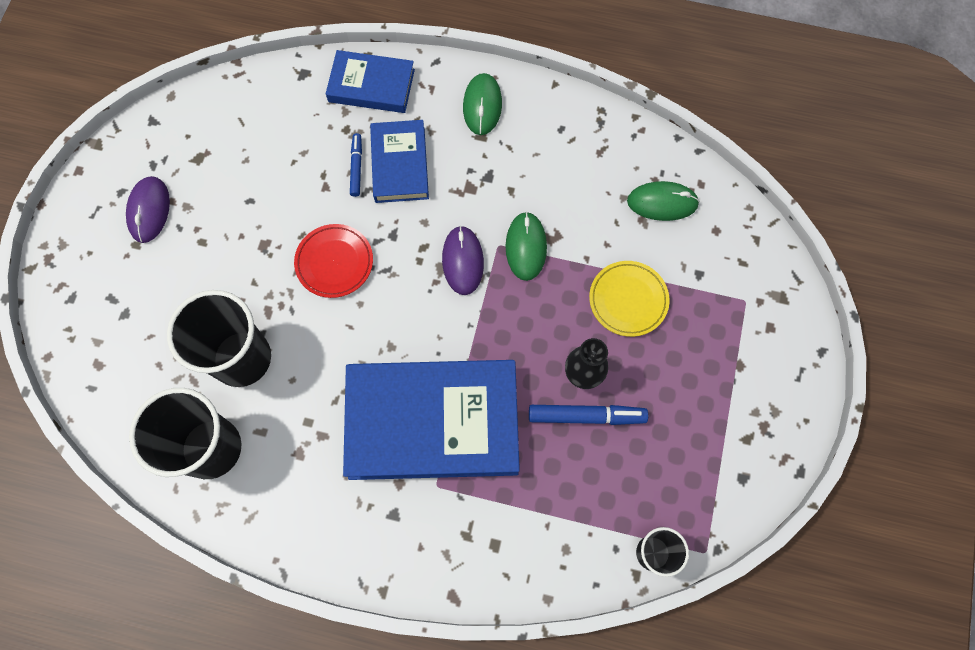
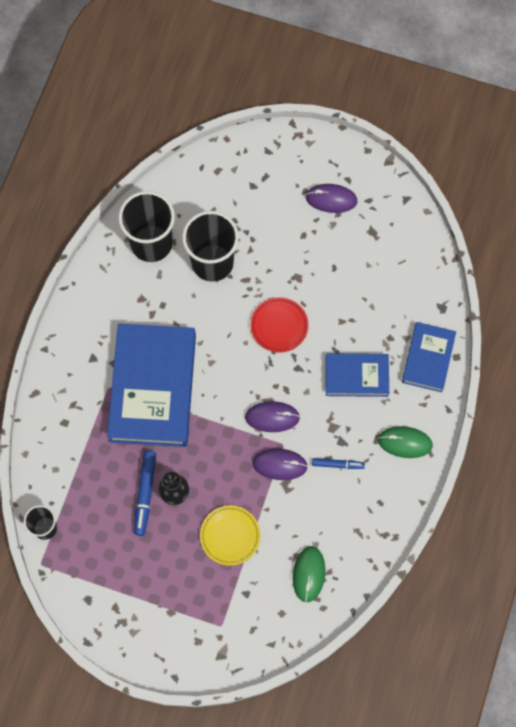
camera: 95 degrees right, 0 degrees up
blue marker [350,133,362,197] -> blue marker moved to [312,458,365,469]
green mouse [505,212,547,281] -> purple mouse [252,449,308,480]

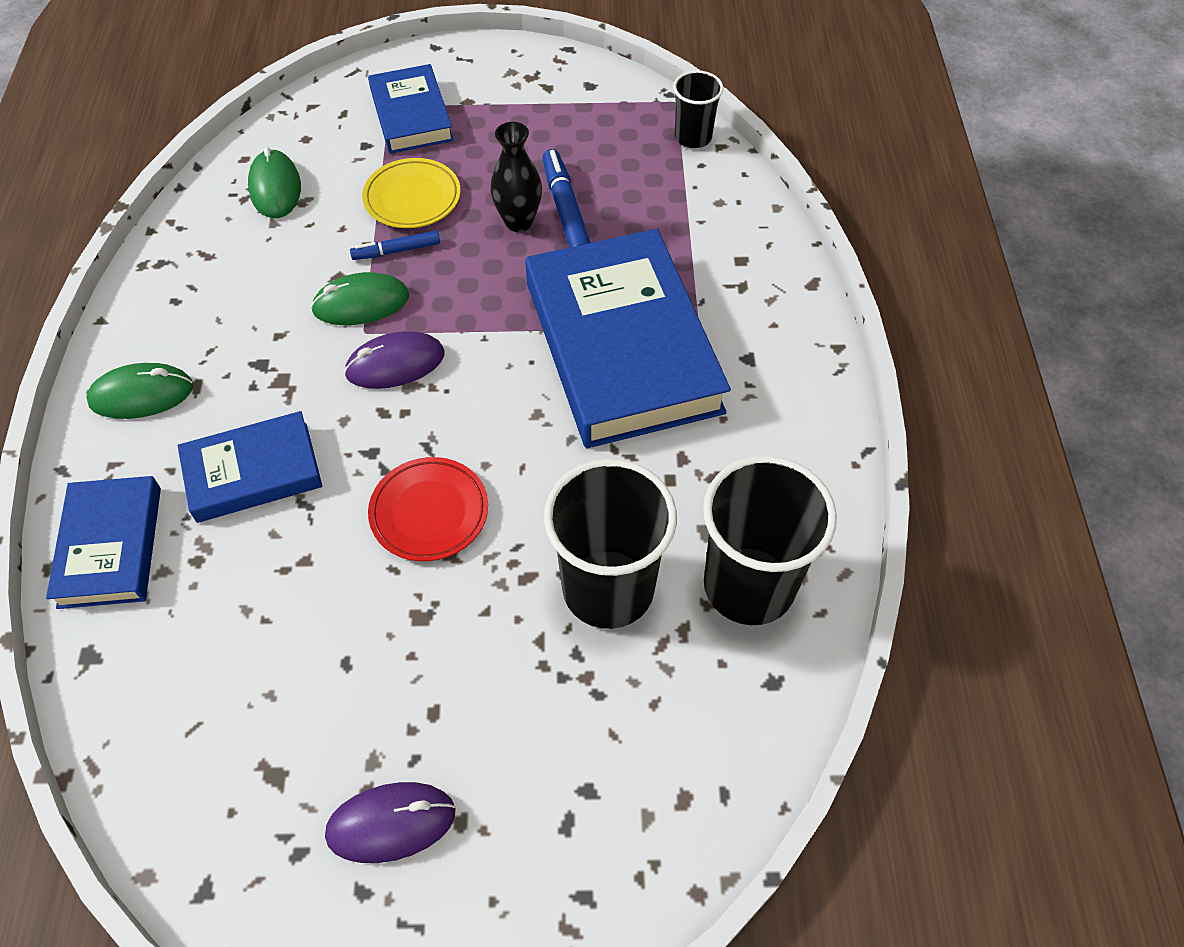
camera: 160 degrees right, 15 degrees down
purple mouse [252,449,308,480] -> green mouse [311,272,409,325]
blue marker [312,458,365,469] -> blue marker moved to [350,231,440,260]
none -> blue book [368,64,454,154]

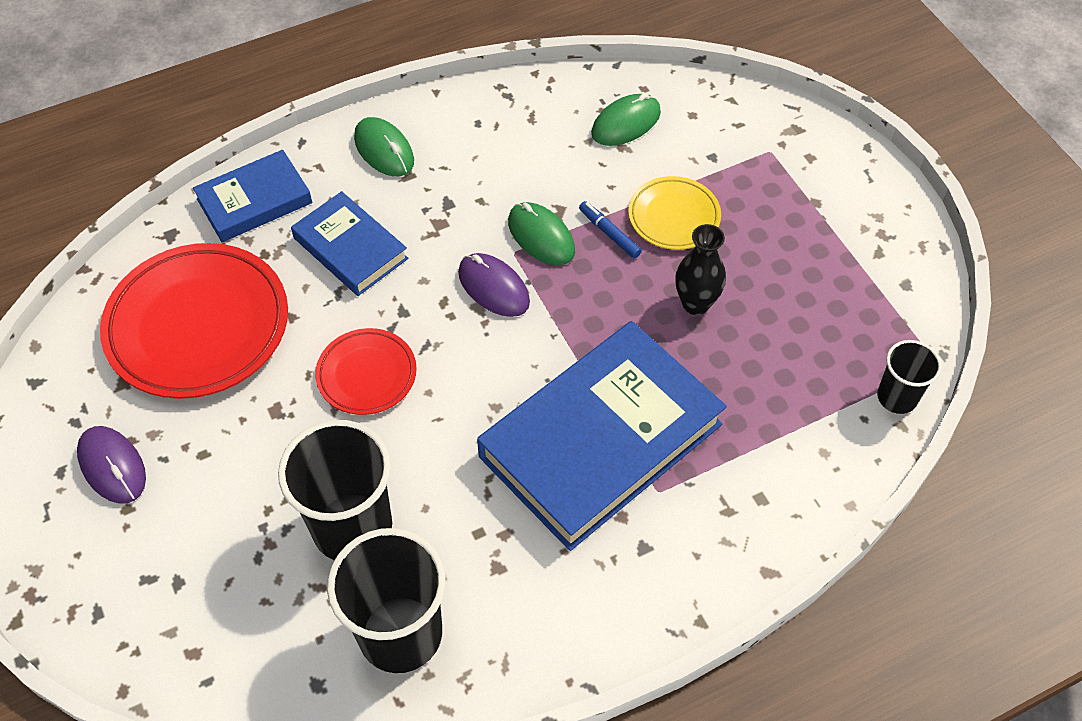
camera: 65 degrees right, 0 degrees up
blue book [368,64,454,154] -> none
blue marker [543,149,591,248] -> none
none -> red plate [100,243,288,399]

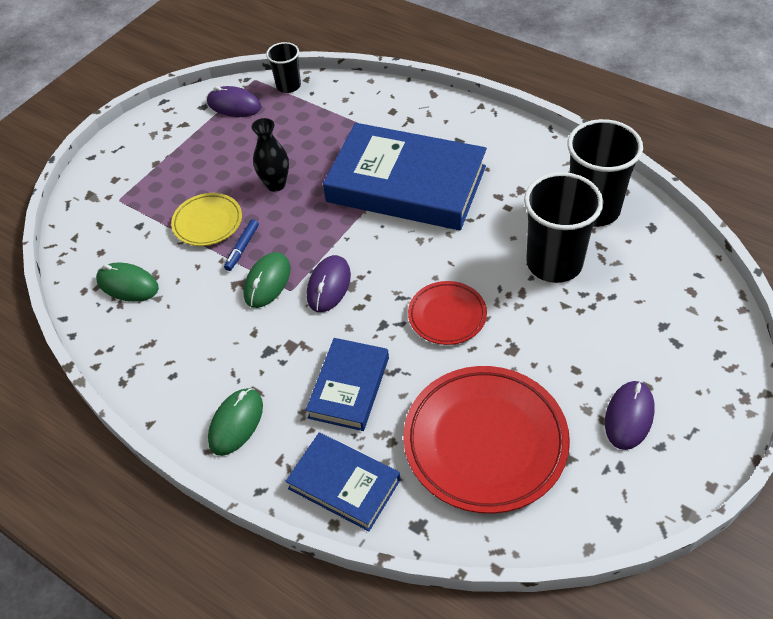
camera: 115 degrees left, 5 degrees down
none -> purple mouse [207,86,262,117]

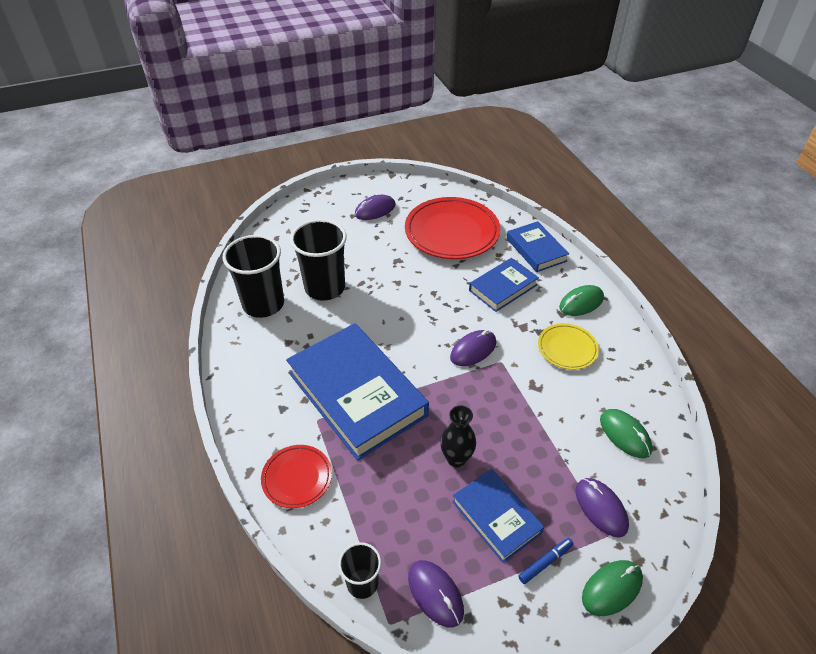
camera: 150 degrees left, 5 degrees down
yellow plate [171,193,242,246] -> yellow plate moved to [538,323,599,370]
blue marker [224,219,259,271] -> blue marker moved to [518,538,574,584]
green mouse [244,252,290,308] -> green mouse moved to [582,560,643,616]
red plate [408,281,487,345] -> red plate moved to [261,445,332,508]
none -> blue book [452,469,544,563]
none -> purple mouse [576,478,629,538]

